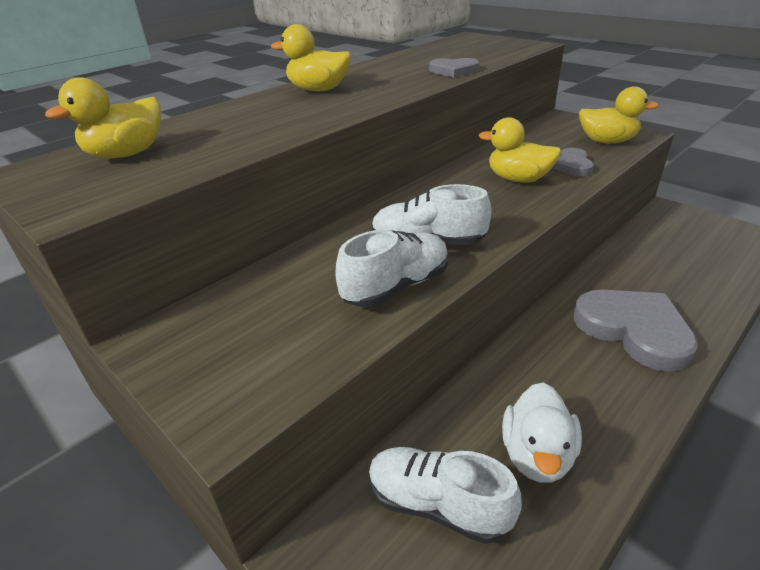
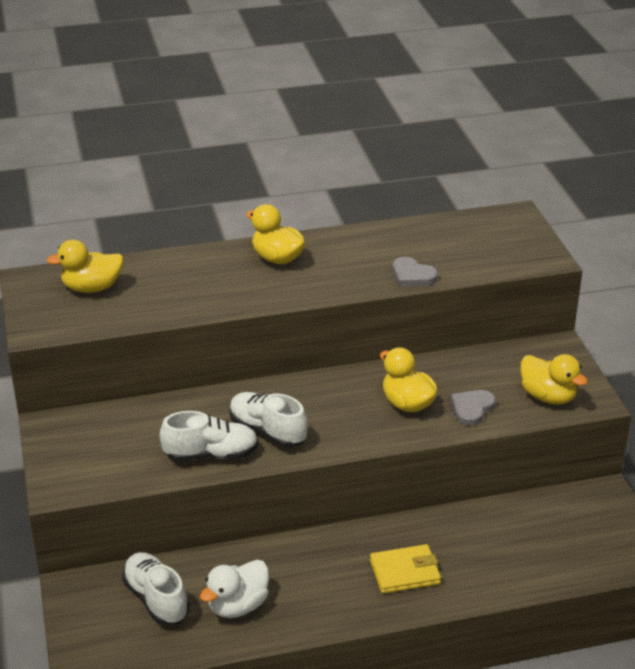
camera: 30 degrees right, 0 degrees up
grey heart [574,290,698,372] -> yellow wallet [370,544,441,594]

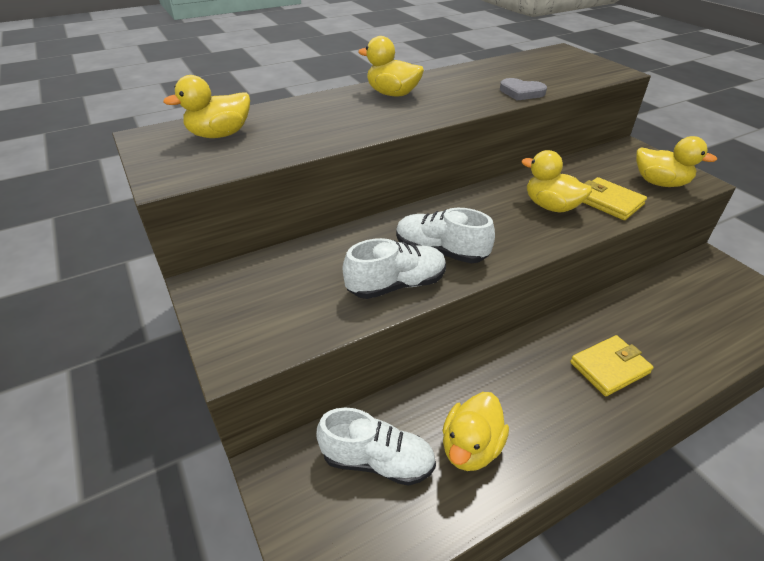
camera: 15 degrees left, 5 degrees up
white shoe [122,552,189,625] -> white shoe turned 150 degrees clockwise [316,407,436,486]
white duck [200,560,269,618] -> yellow duck [442,392,509,471]
grey heart [451,390,496,426] -> yellow wallet [583,177,647,220]

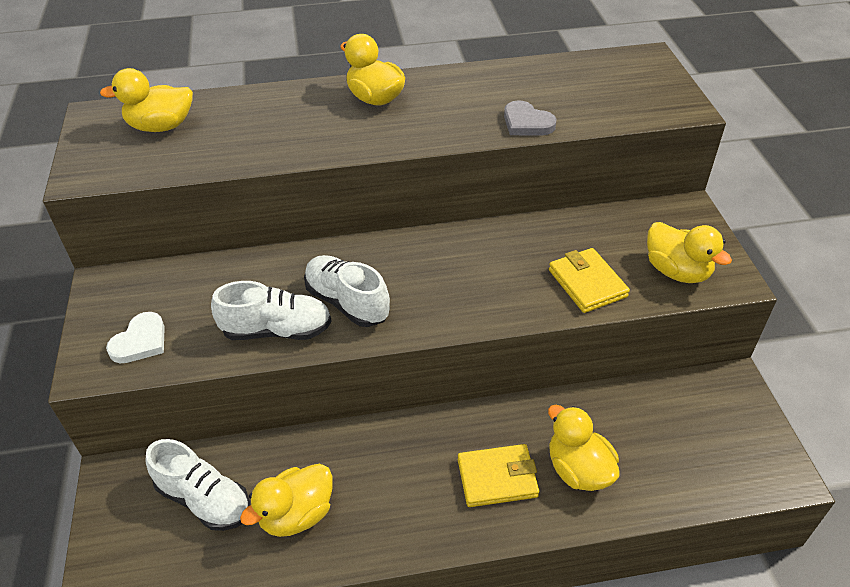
camera: 20 degrees right, 5 degrees up
yellow duck [522,150,592,212] -> yellow duck moved to [548,405,619,491]
none -> white heart [106,312,165,363]

